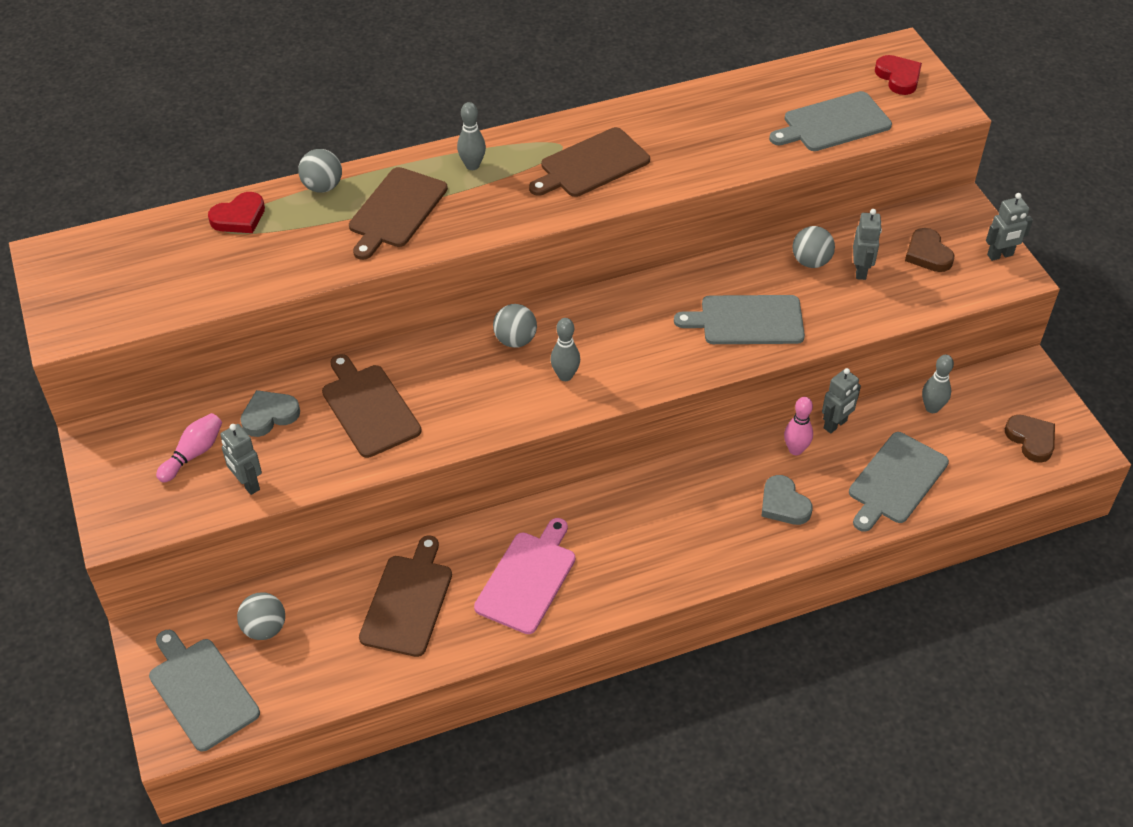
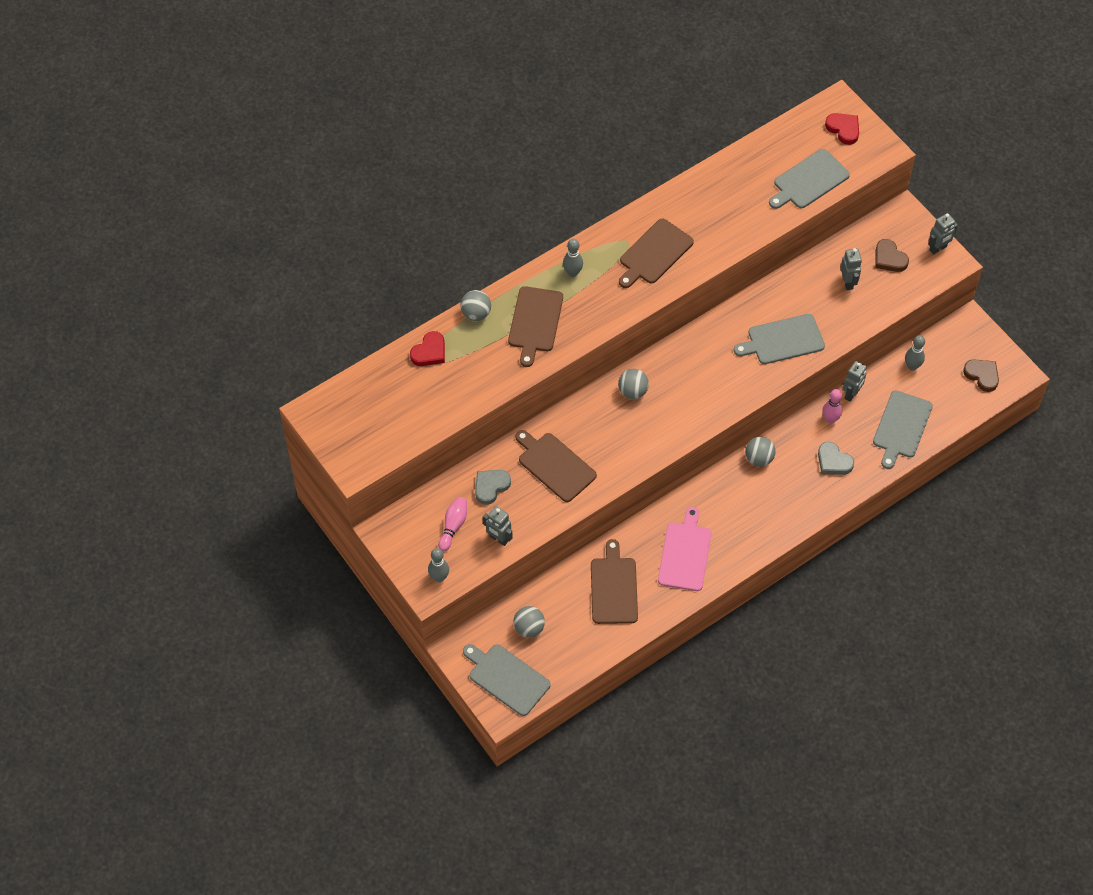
camera: 15 degrees left, 10 degrees up
grey bowling pin [551,318,580,381] -> grey bowling pin moved to [428,548,449,582]
grey ball [793,226,835,268] -> grey ball moved to [745,437,776,467]

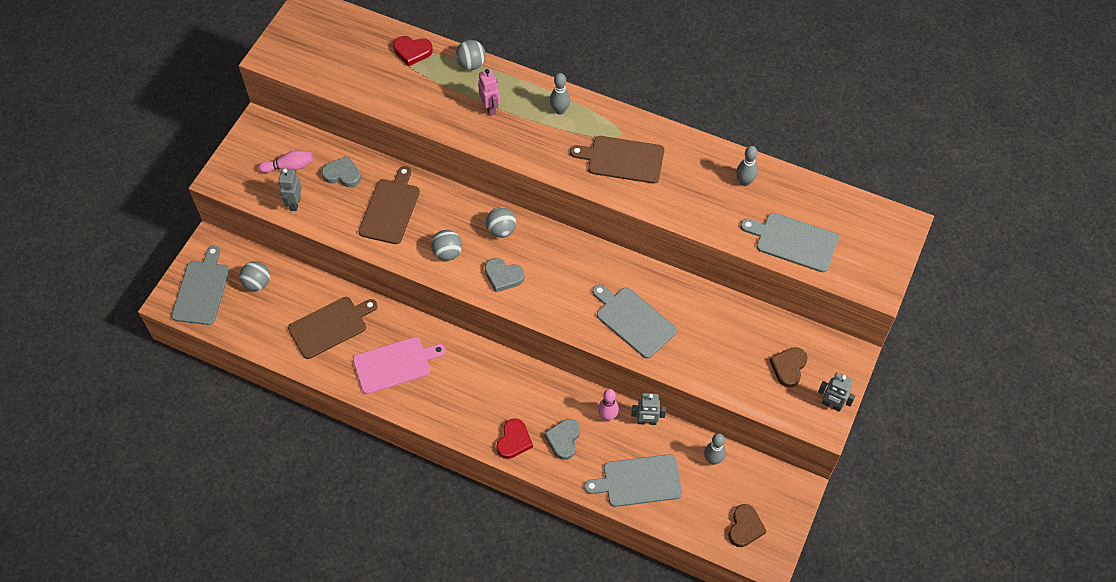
camera: 60 degrees right, 0 degrees up
grey bowling pin [428,548,449,582] -> grey bowling pin moved to [736,146,758,186]
brown cutting board [508,286,563,367] -> pink robot [478,69,499,116]
grey ball [745,437,776,467] -> grey ball moved to [431,230,462,261]
red heart [825,113,859,145] -> red heart moved to [496,418,533,459]
grey robot [841,248,862,290] -> none
none -> grey heart [485,258,525,292]

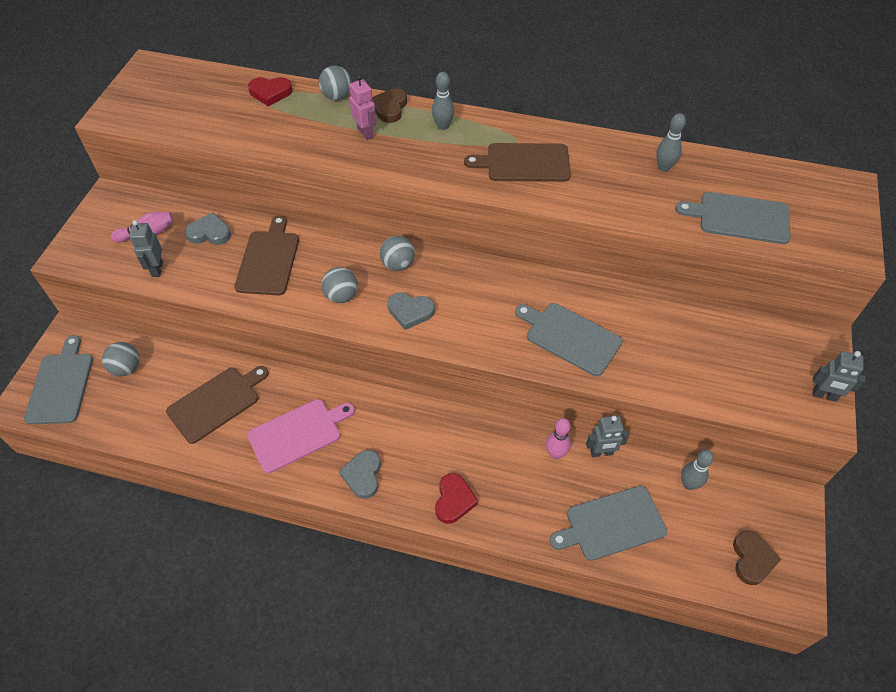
camera: 10 degrees left, 5 degrees down
grey heart [544,419,580,460] -> grey heart moved to [339,450,381,499]
brown heart [769,347,808,388] -> brown heart moved to [372,88,407,123]

